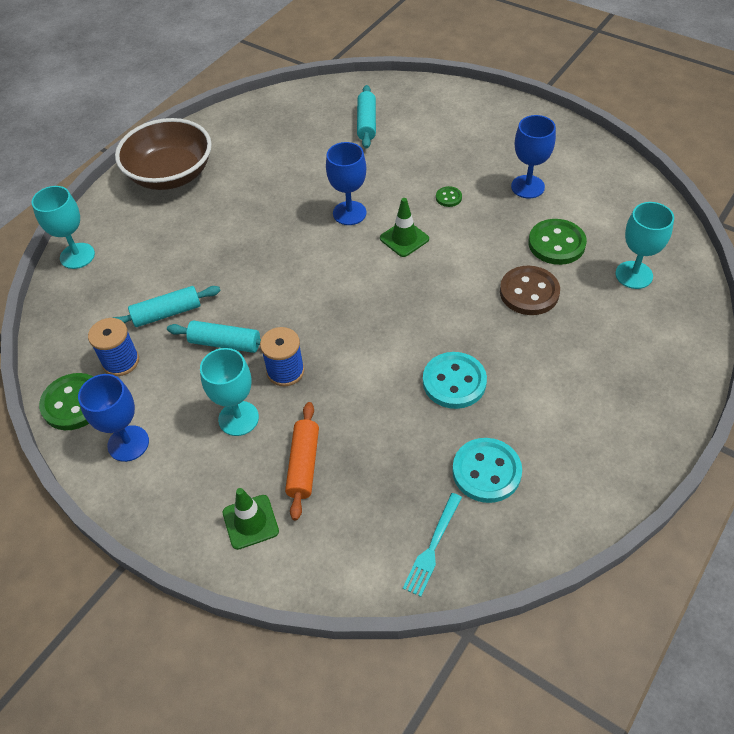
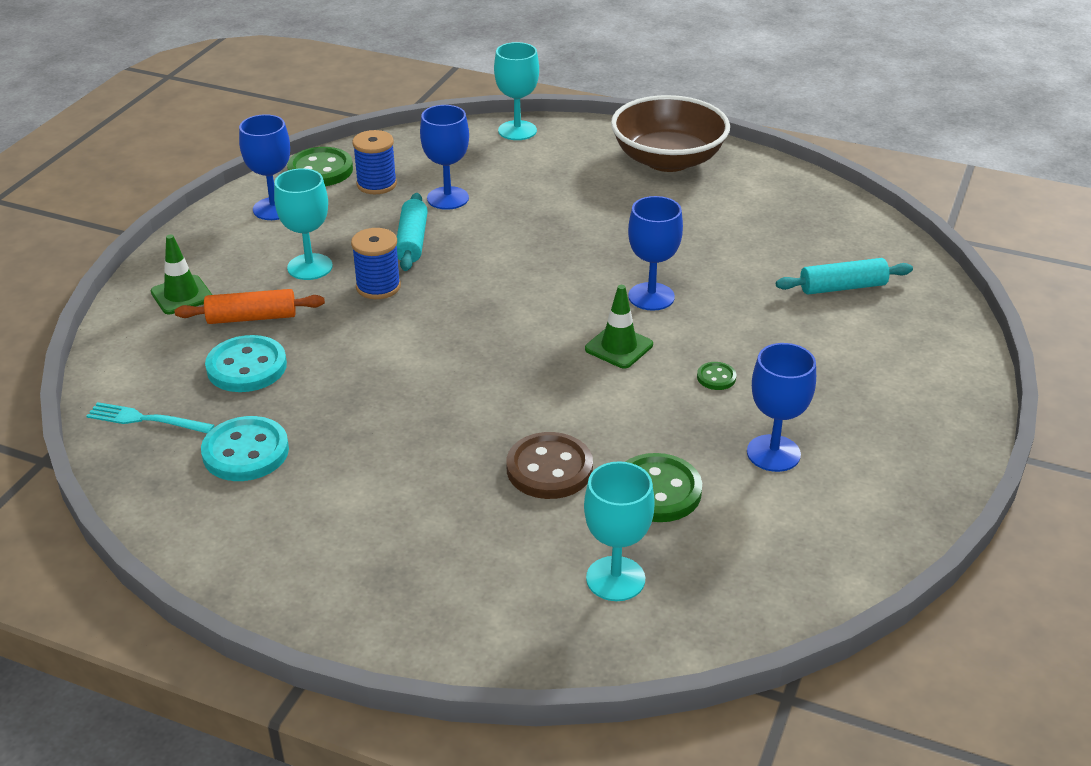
camera: 75 degrees right, 15 degrees down
turquoise rolling pin [113,286,221,327] -> blue goblet [420,105,469,210]
turquoise button [423,352,487,409] -> turquoise button moved to [205,335,287,392]

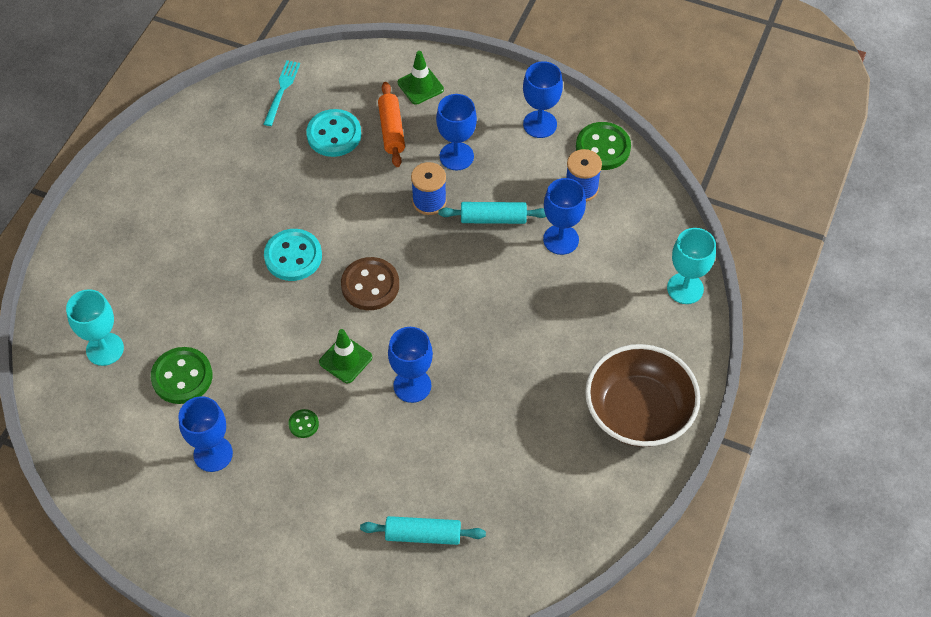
camera: 90 degrees right, 20 degrees up
turquoise button [201,416,289,481] -> turquoise button moved to [264,229,322,281]
turquoise goblet [274,168,333,280] -> blue goblet [436,94,477,170]
brown button [507,432,593,499] -> brown button moved to [341,257,399,310]
turquoise rolling pin [776,258,913,295] -> turquoise rolling pin turned 75 degrees counterclockwise [360,516,486,545]

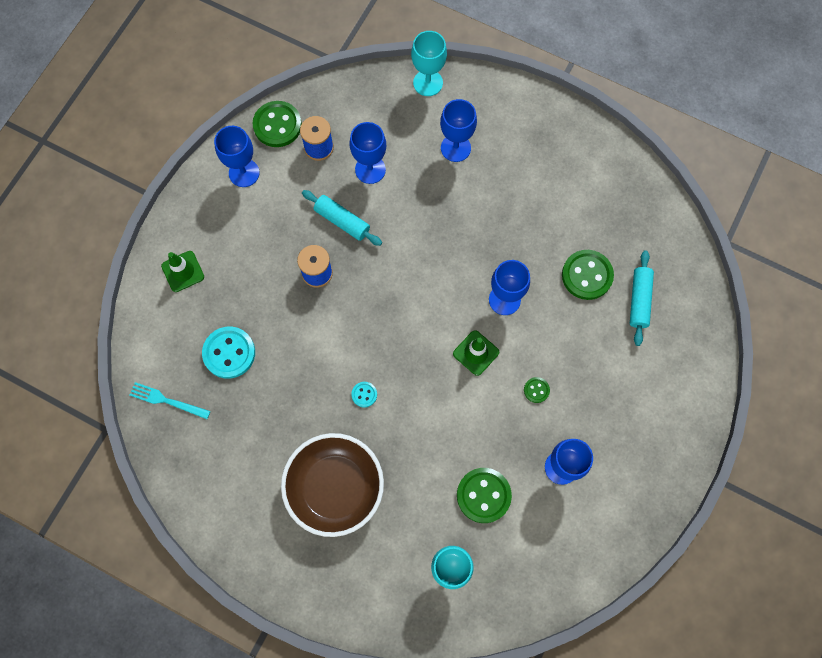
camera: 85 degrees left, 15 degrees up
turquoise button [264,229,322,281] -> turquoise button [351,382,377,408], size x0.49
brown button [341,257,399,310] -> none
orange rolling pin [378,82,405,167] -> none
blue goblet [436,94,477,170] -> blue goblet moved to [440,99,477,162]
turquoise rolling pin [438,202,546,224] -> turquoise rolling pin turned 60 degrees counterclockwise [302,190,382,246]
brown bowl [585,344,700,447] -> brown bowl moved to [281,433,384,537]
none -> green button [562,250,614,300]

